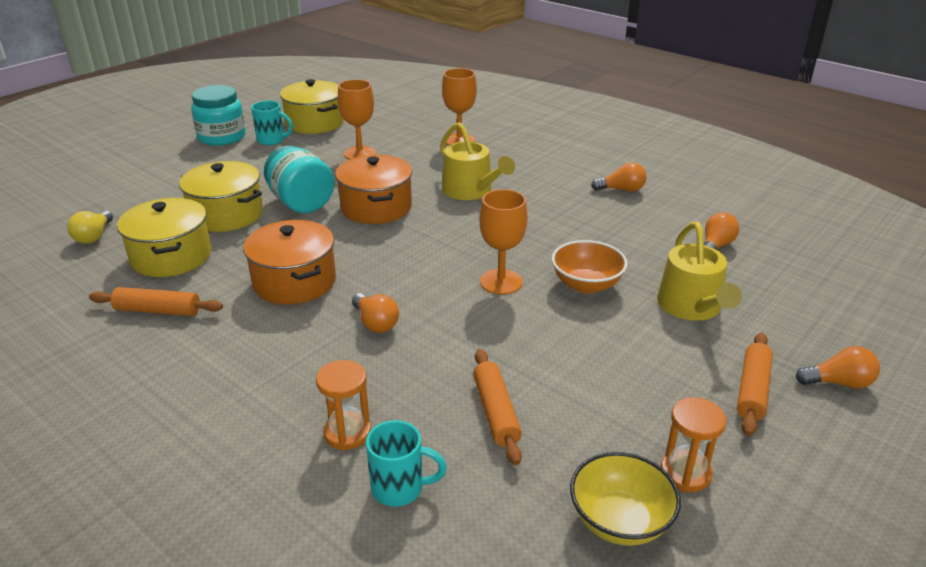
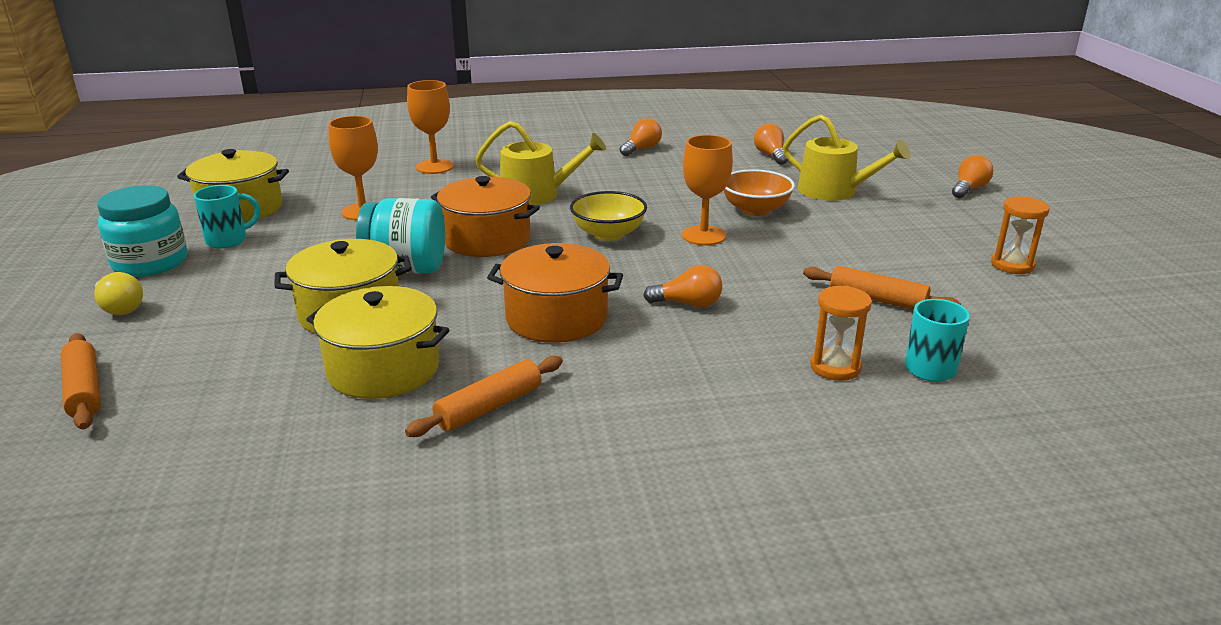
camera: 50 degrees left, 5 degrees down
yellow light bulb [67,210,113,244] -> yellow light bulb moved to [95,272,143,315]
yellow bowl [570,452,681,546] -> yellow bowl moved to [570,191,647,241]
orange rolling pin [737,333,773,436] -> orange rolling pin moved to [61,333,101,430]

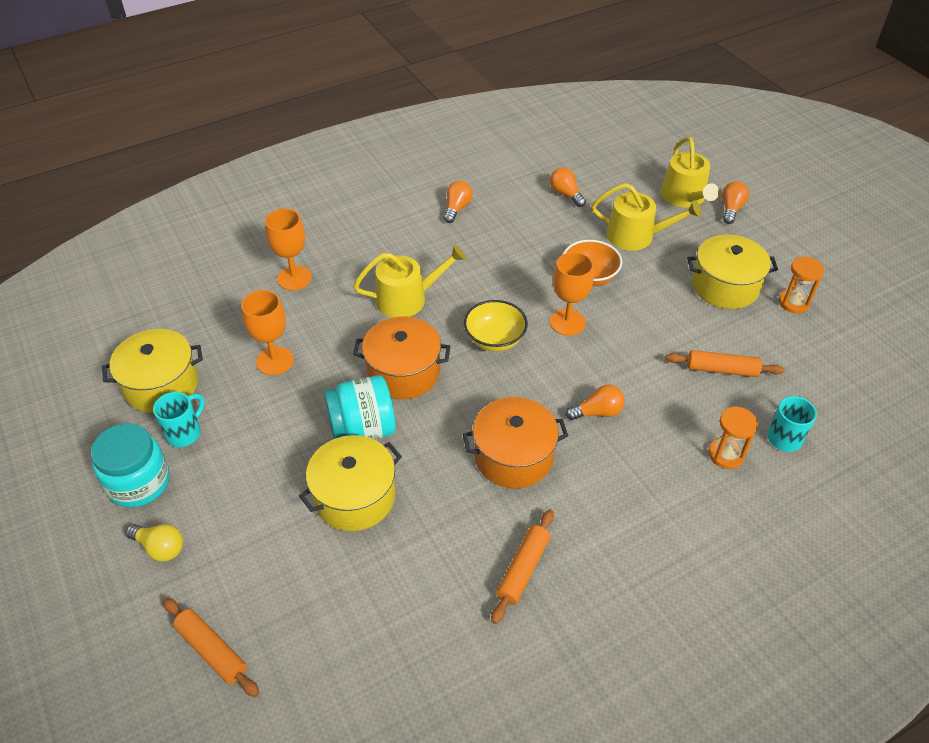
camera: 20 degrees left, 20 degrees up
yellow pot [306,286,449,399] -> yellow pot moved to [687,235,778,309]
none -> yellow watering can [661,137,719,208]

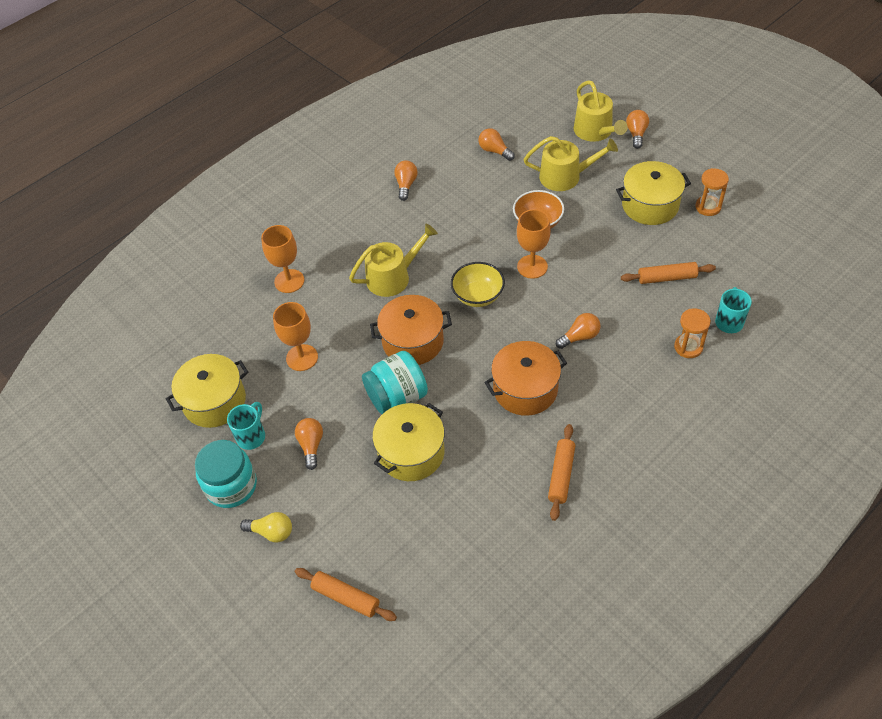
camera: 10 degrees left, 5 degrees up
none -> orange light bulb [295,418,323,470]

